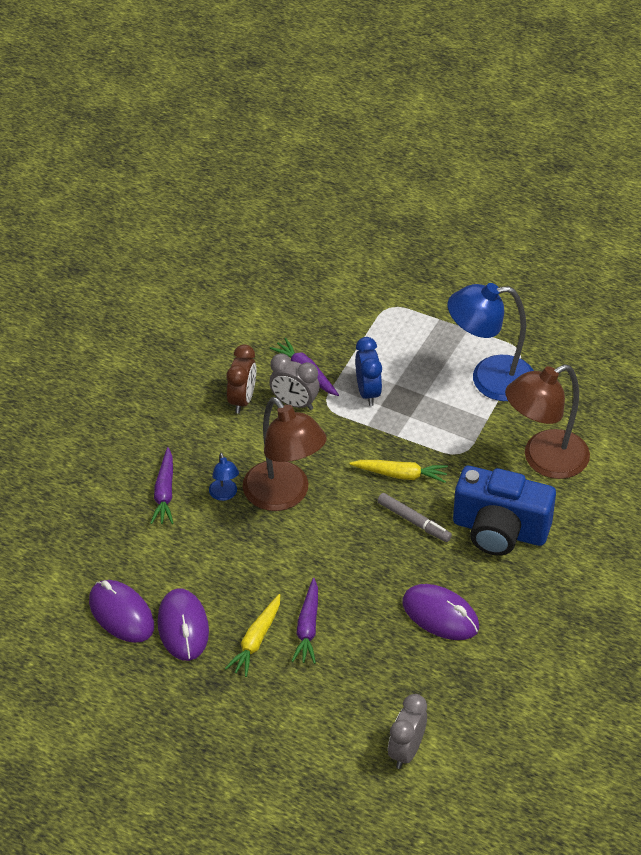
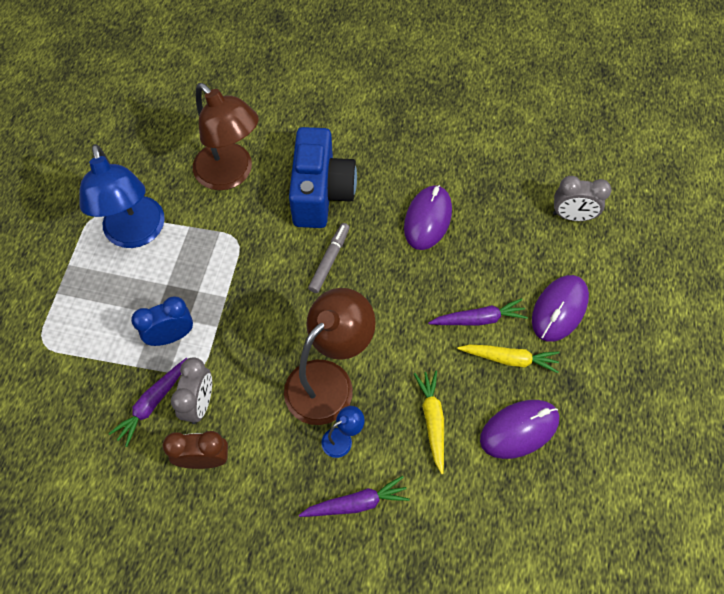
camera: 105 degrees left, 15 degrees up
purple mouse [89,580,154,643] -> purple mouse moved to [532,275,589,342]
yellow carrot [349,460,448,483] -> yellow carrot moved to [414,371,444,474]

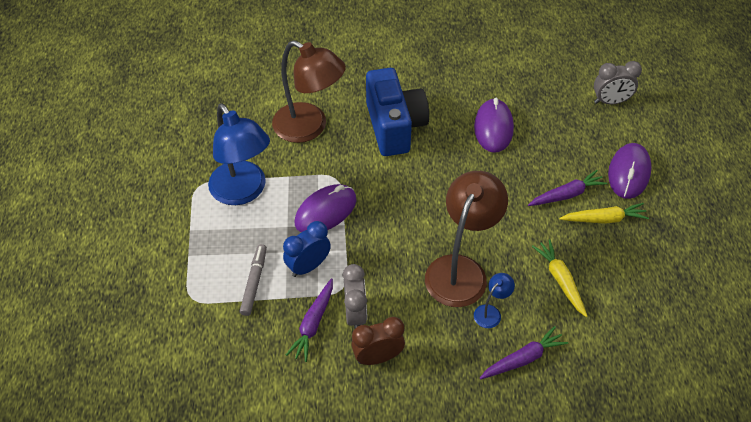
camera: 15 degrees left, 10 degrees down
grey marker [308,223,350,293] -> grey marker moved to [240,244,267,316]
purple mouse [480,400,559,459] -> purple mouse moved to [295,184,357,232]

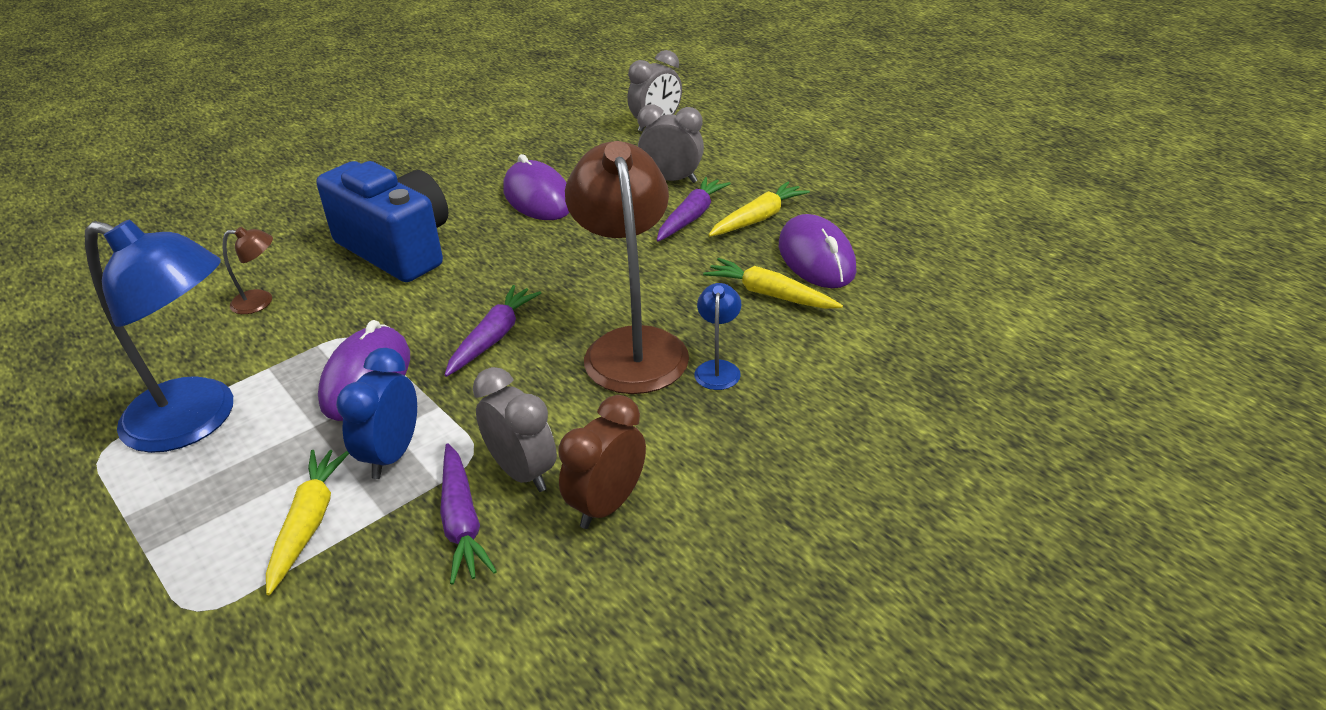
camera: 35 degrees left, 15 degrees down
grey marker [240,244,267,316] -> yellow carrot [266,450,349,595]
brown lamp [272,40,346,143] -> brown lamp [223,227,273,314], size x0.43
purple carrot [480,326,568,379] -> purple carrot moved to [445,285,541,377]
purple mouse [608,143,651,199] -> purple mouse moved to [779,214,857,288]
none -> grey clock [638,104,704,183]

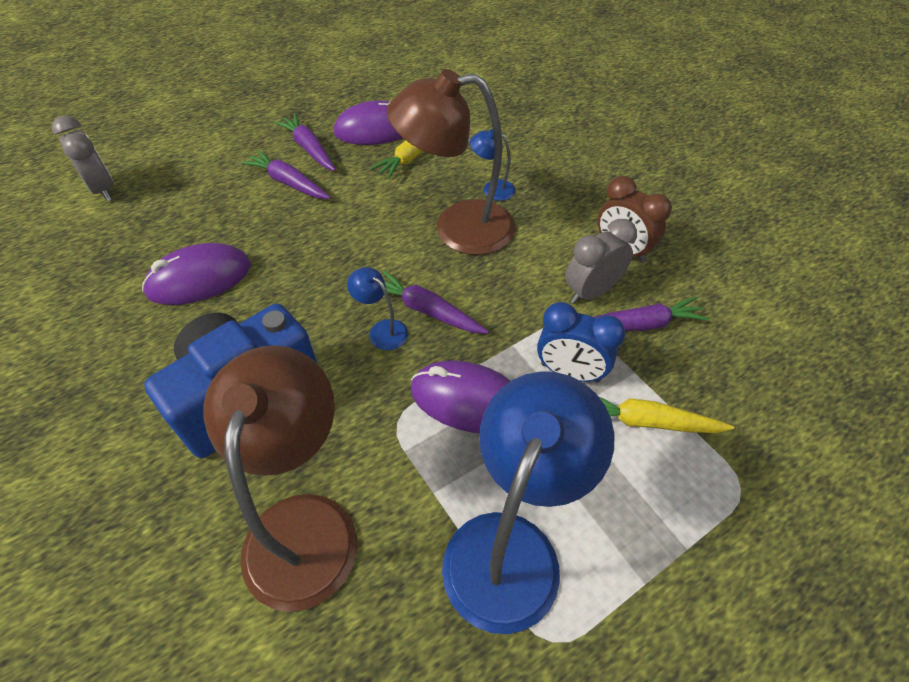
camera: 85 degrees left, 15 degrees up
brown lamp [223,227,273,314] -> brown lamp [203,345,357,612], size x2.33
grey clock [638,104,704,183] -> none
yellow carrot [708,182,810,237] -> purple carrot [274,114,336,171]
none -> blue lamp [347,267,408,350]

